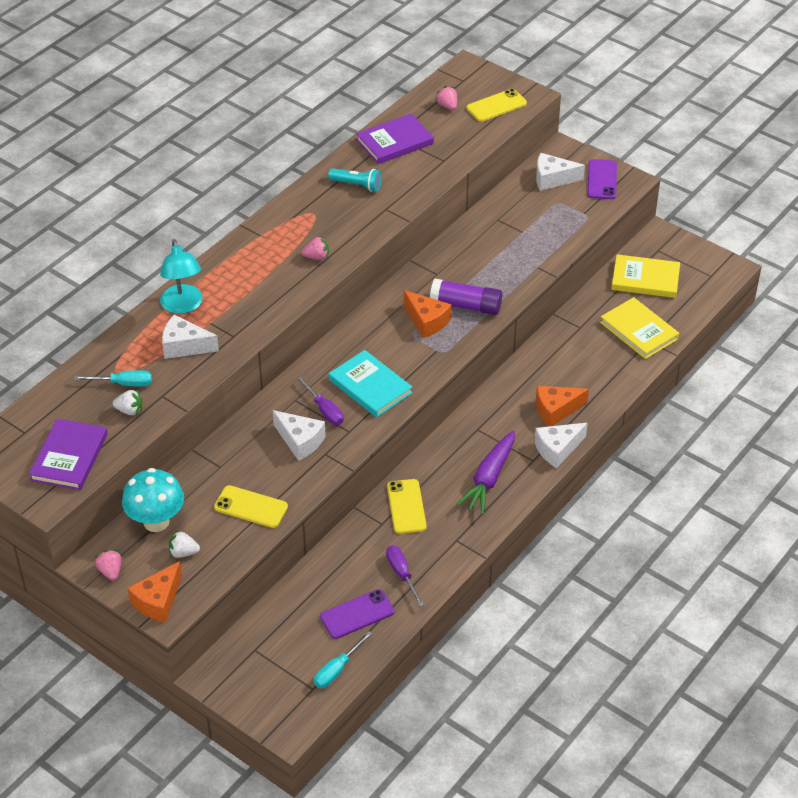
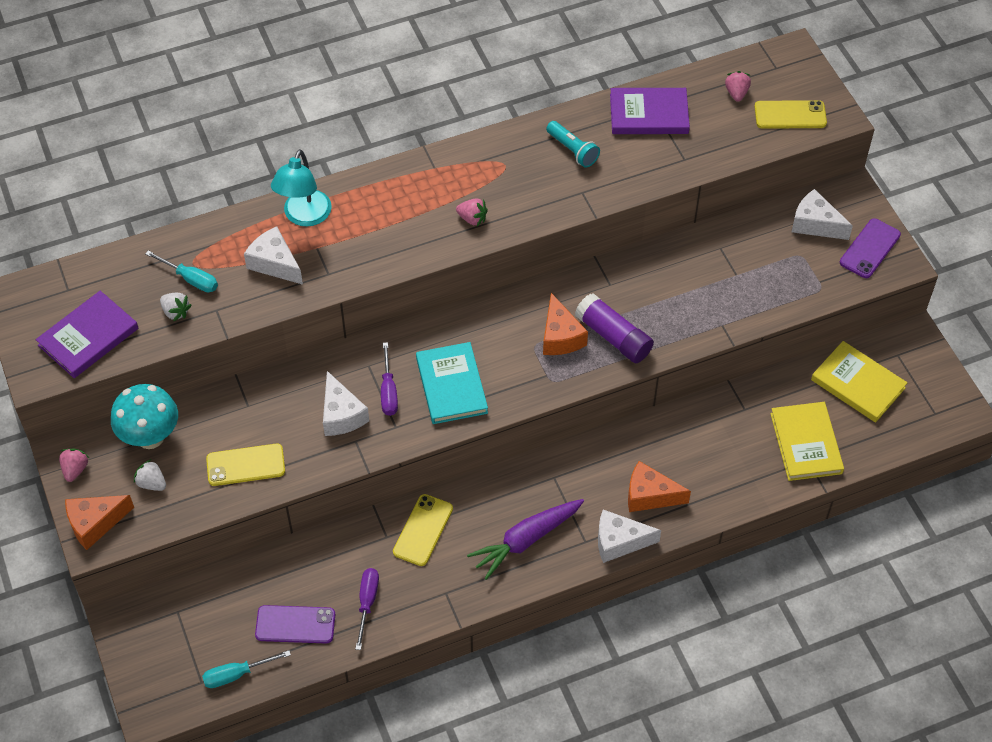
camera: 30 degrees right, 10 degrees up
yellow phone [214,485,288,528] -> yellow phone turned 60 degrees counterclockwise [206,444,285,486]

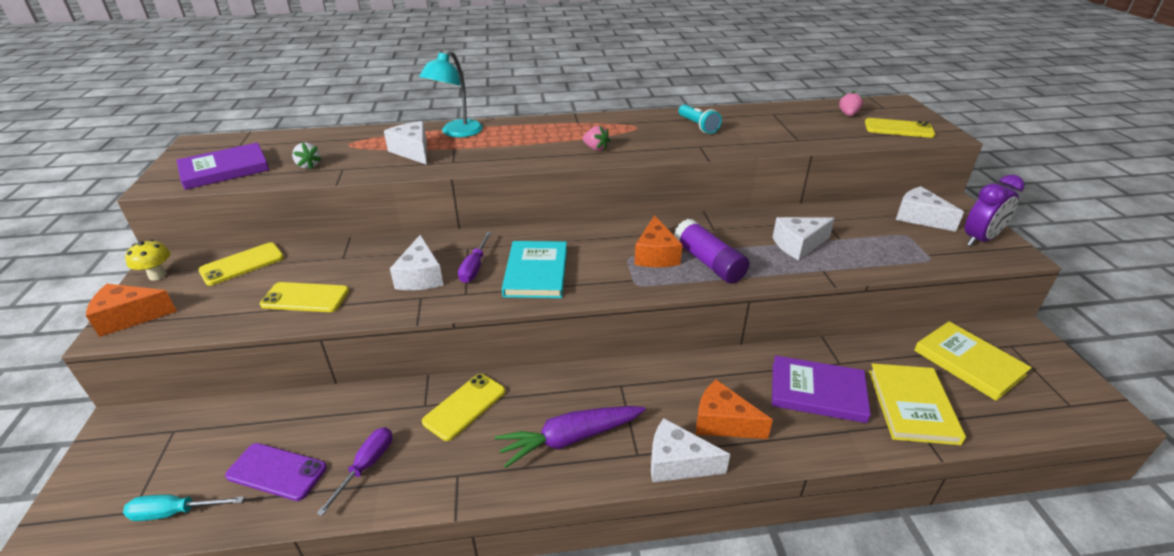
camera: 15 degrees right, 20 degrees down
pink strawberry [59,449,89,482] -> yellow mushroom [125,239,170,281]
turquoise mushroom [111,384,178,449] -> yellow phone [198,242,284,286]
white strawberry [134,459,166,491] -> none
turquoise screwdriver [145,250,218,292] -> none
purple book [610,88,690,134] -> purple book moved to [772,355,871,423]
purple phone [840,218,901,278] -> purple clock [965,175,1024,246]
none -> white cheese [772,217,835,260]

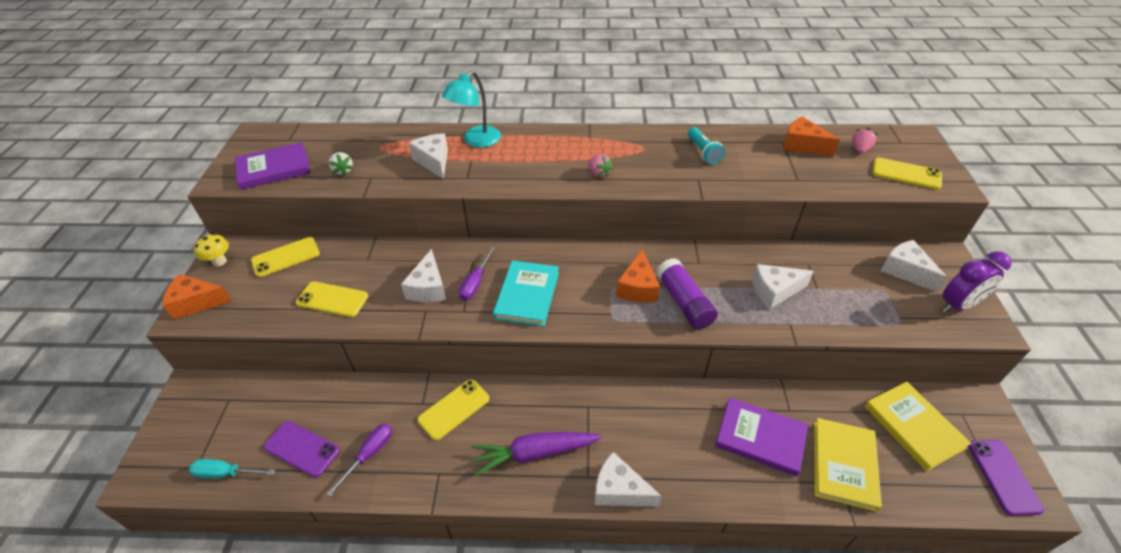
camera: 10 degrees right, 10 degrees up
orange cheese [696,380,773,439] -> orange cheese moved to [783,117,840,157]
none -> purple phone [968,440,1044,516]

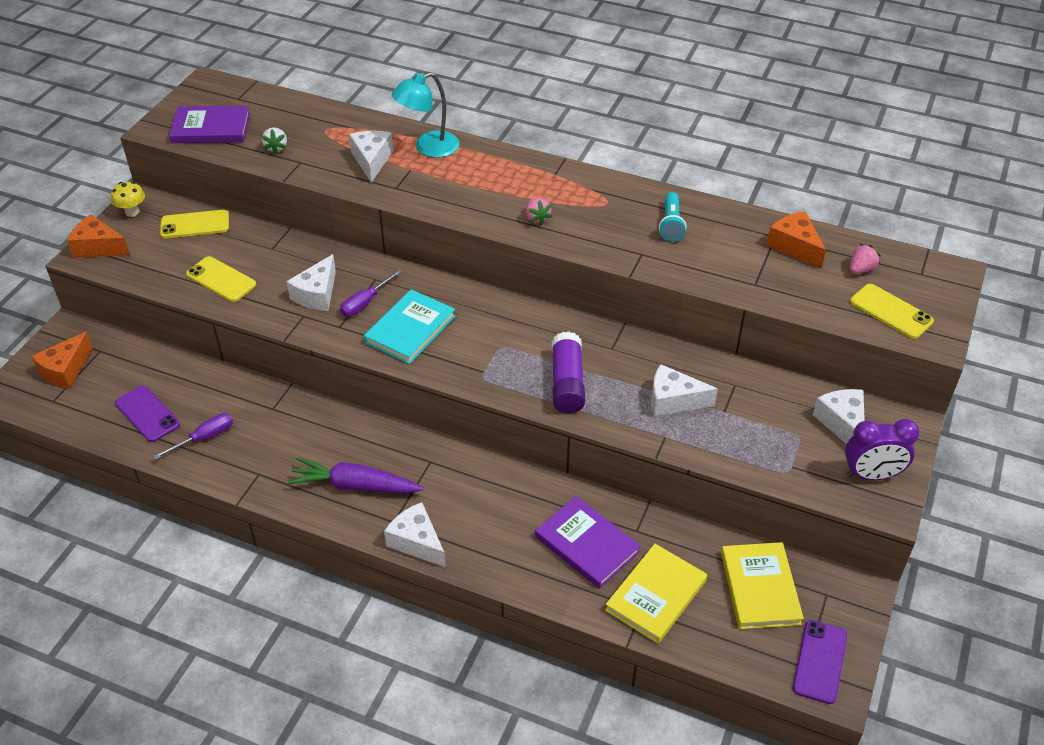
camera: 20 degrees right, 0 degrees up
turquoise screwdriver [189,459,275,478] -> none
yellow phone [417,379,489,440] -> none
orange cheese [616,249,660,303] -> orange cheese moved to [31,332,93,389]

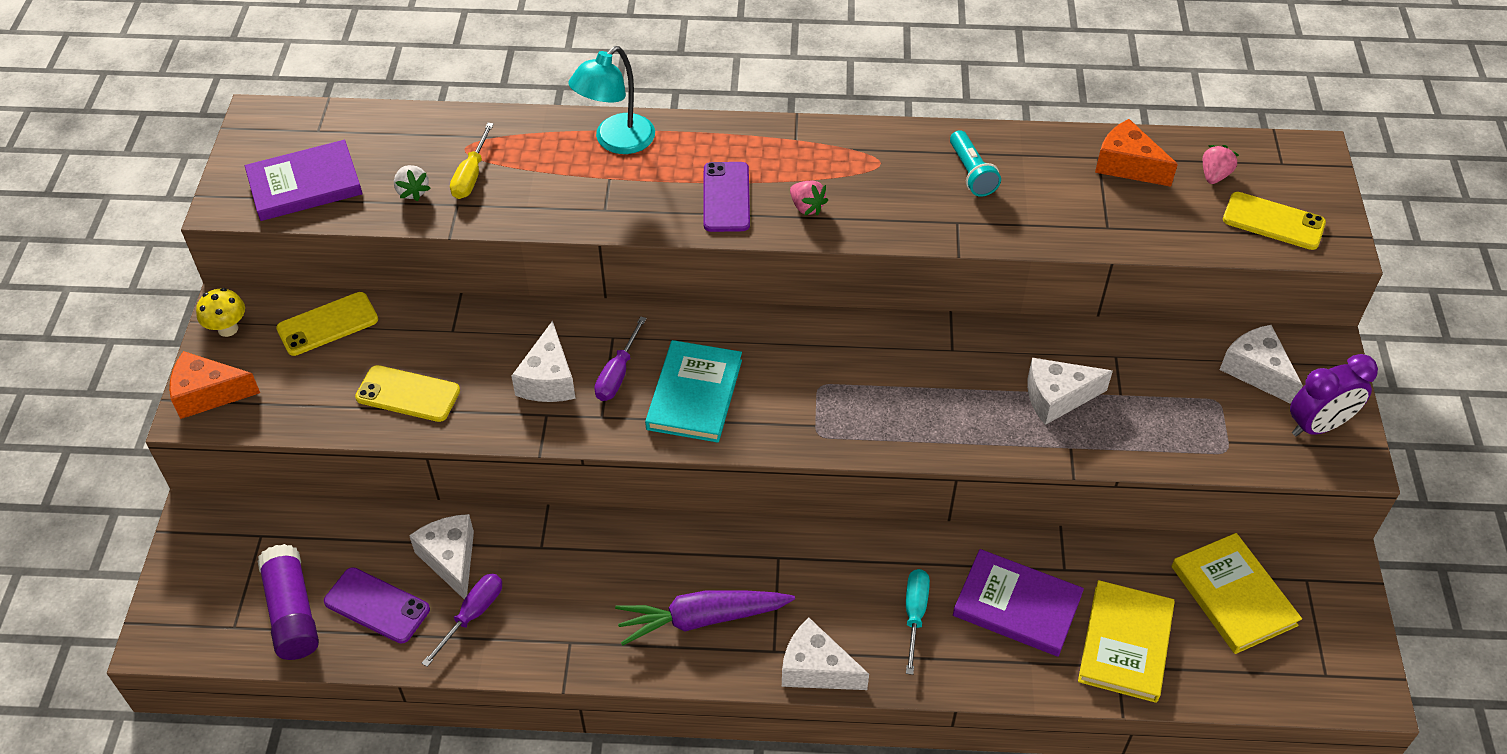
camera: 20 degrees left, 5 degrees up
orange cheese [31,332,93,389] -> none
white cheese [349,131,393,183] -> white cheese moved to [409,514,474,599]
purple glue stick [552,332,585,414] -> purple glue stick moved to [258,544,319,660]
purple phone [793,620,847,704] -> purple phone moved to [704,162,750,232]
none -> yellow screwdriver [450,123,494,199]
none -> turquoise screwdriver [906,569,930,675]

